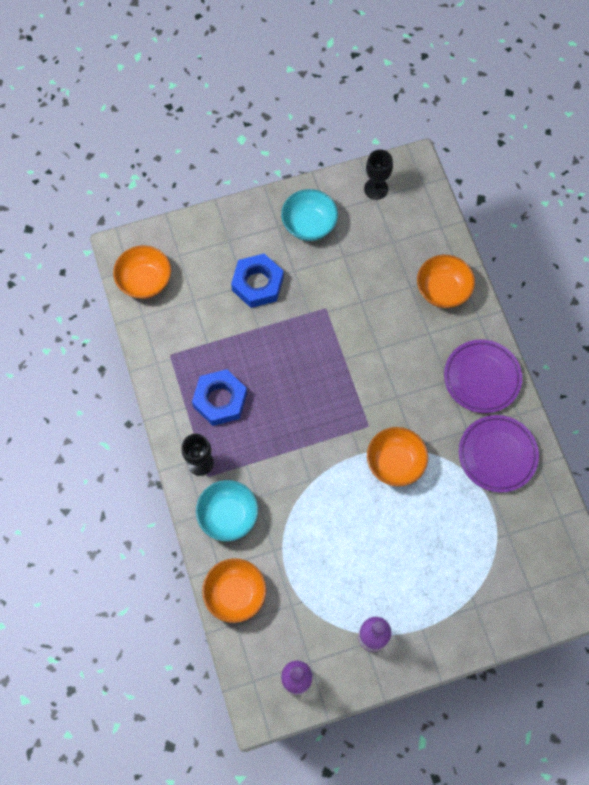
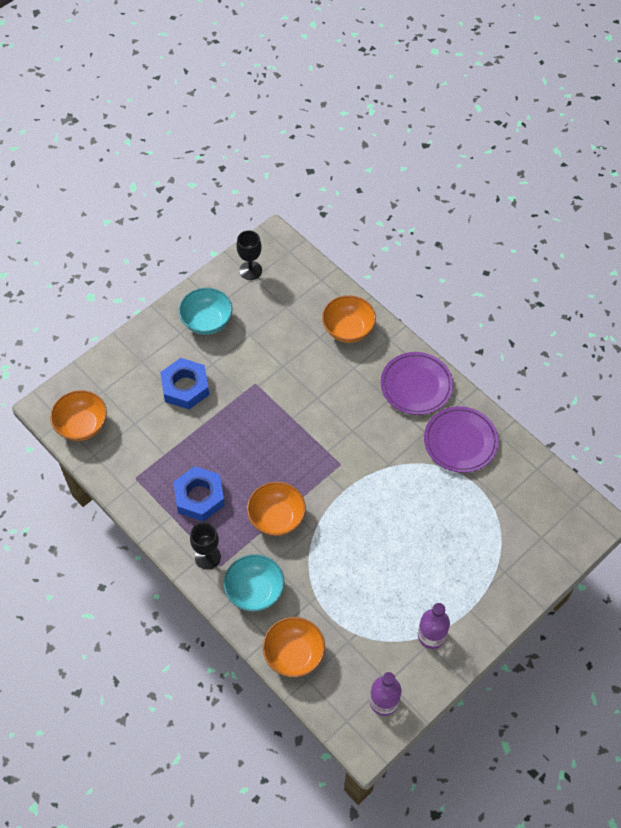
camera: 25 degrees left, 10 degrees down
orange bowl [367,427,428,486] -> orange bowl moved to [247,482,306,536]

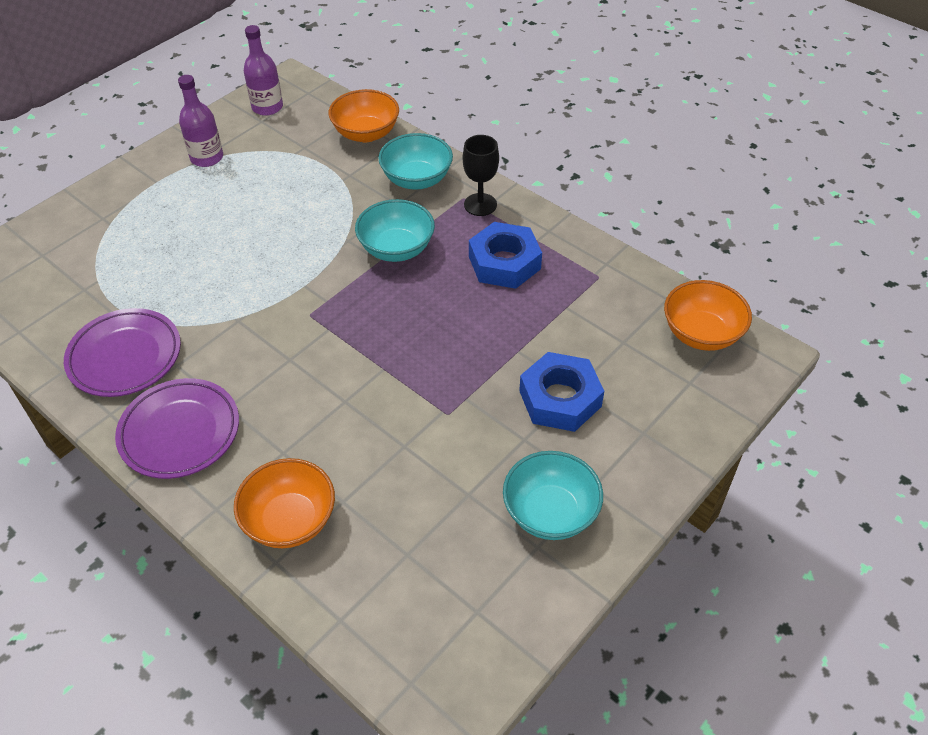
camera: 175 degrees right, 10 degrees down
black goblet [236,230,262,280] -> none
orange bowl [247,482,306,536] -> turquoise bowl [355,199,435,262]

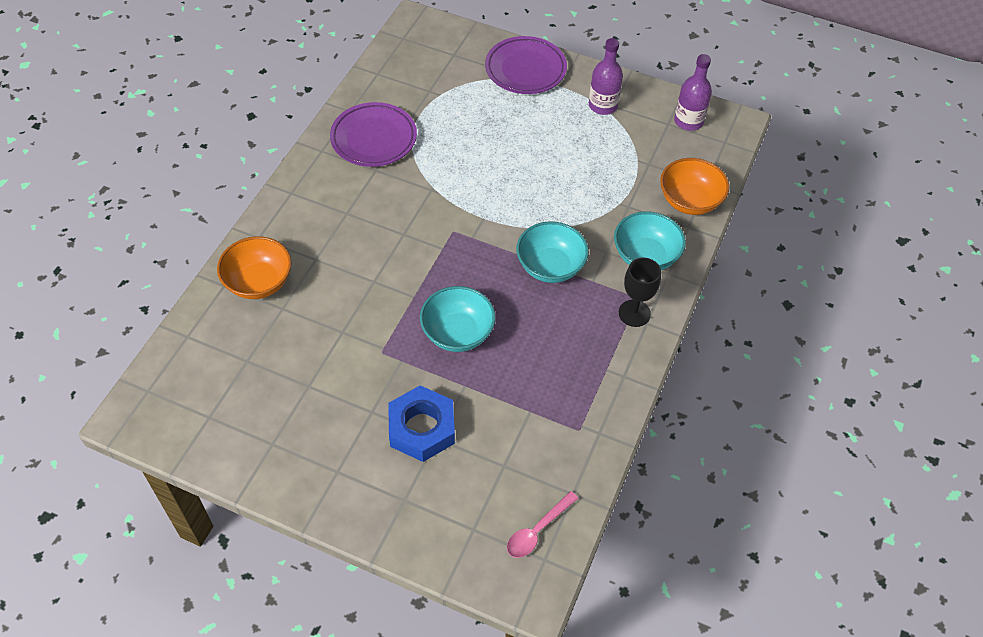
camera: 70 degrees right, 5 degrees up
purple plate [115,378,239,479] -> purple plate moved to [485,36,567,94]
blue nut [469,222,542,289] -> none
turquoise bowl [503,451,603,540] -> turquoise bowl moved to [420,286,496,352]
orange bowl [664,280,752,351] -> pink spoon [507,491,579,558]

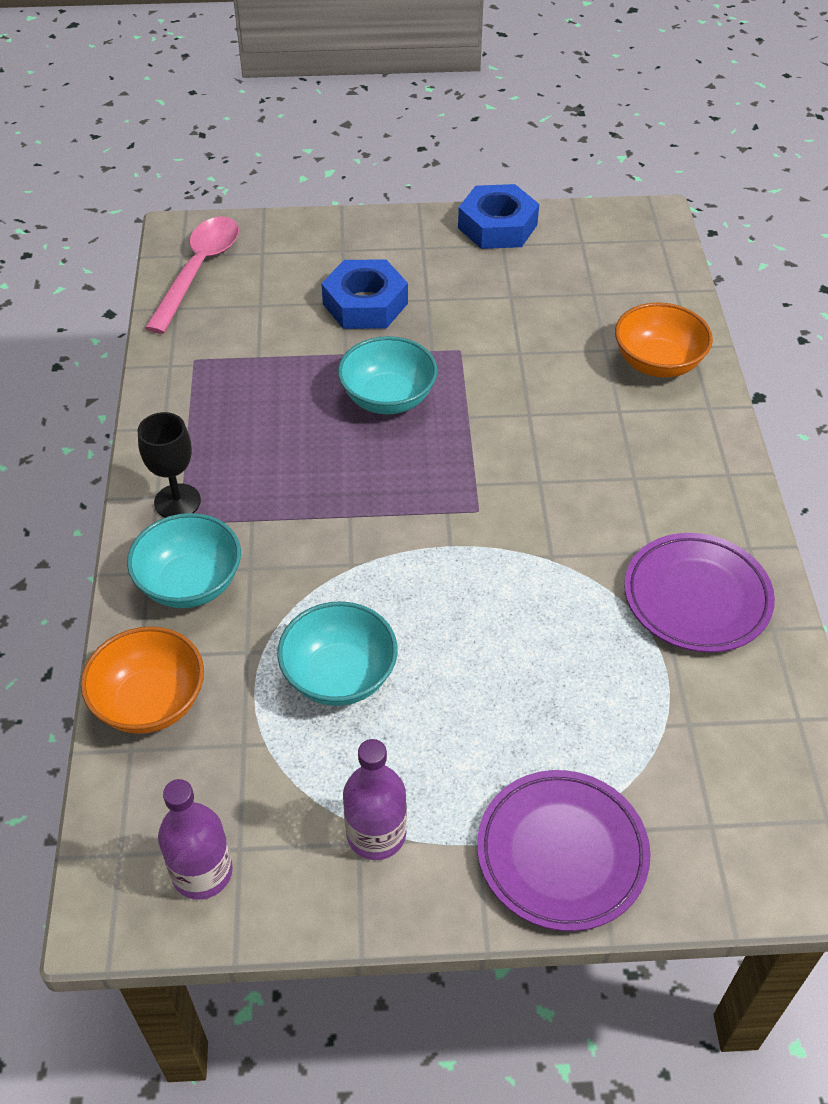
camera: 155 degrees right, 5 degrees down
pink spoon [507,491,579,558] -> pink spoon [145,217,239,334], size x1.73
turquoise bowl [516,221,589,283] -> turquoise bowl moved to [277,601,398,706]
none -> blue nut [458,184,539,249]

